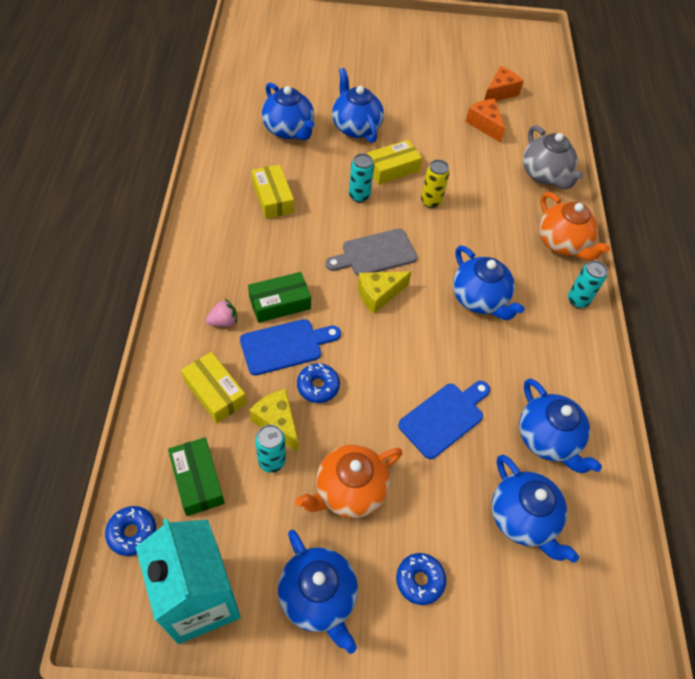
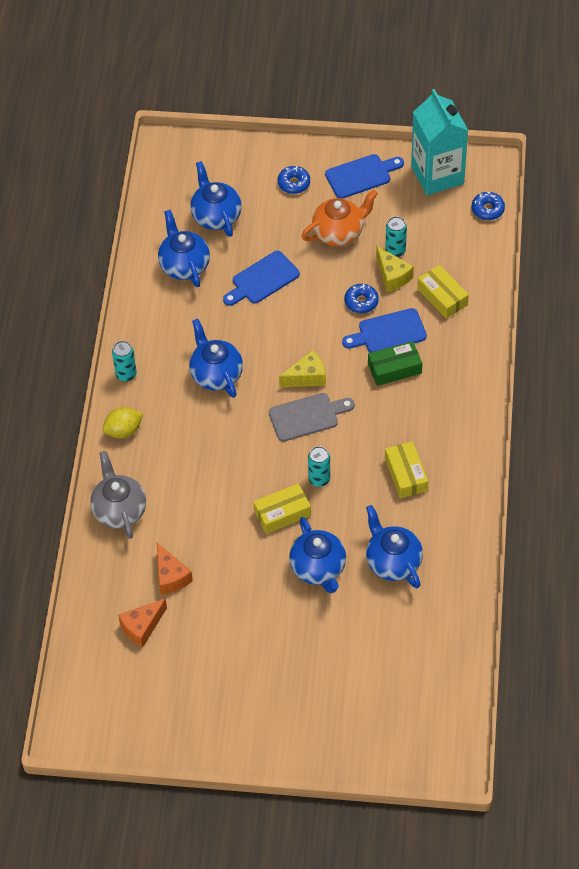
camera: 170 degrees left, 0 degrees up
green box [168,437,225,516] -> none
pink strawberry [206,299,237,326] -> none
blue teapot [278,530,358,654] -> blue cutting board [325,154,404,199]
yellow can [421,160,450,208] -> none
orange teapot [539,192,610,261] -> yellow lemon [102,407,143,438]

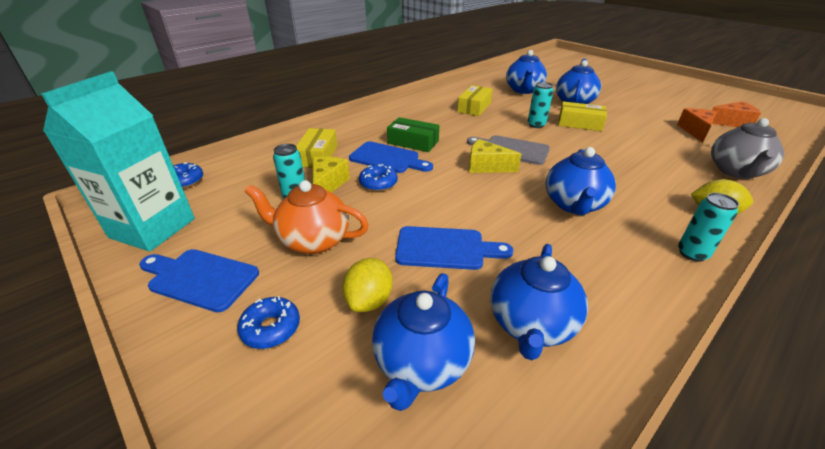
camera: 140 degrees left, 20 degrees down
none -> yellow lemon [342,258,393,312]

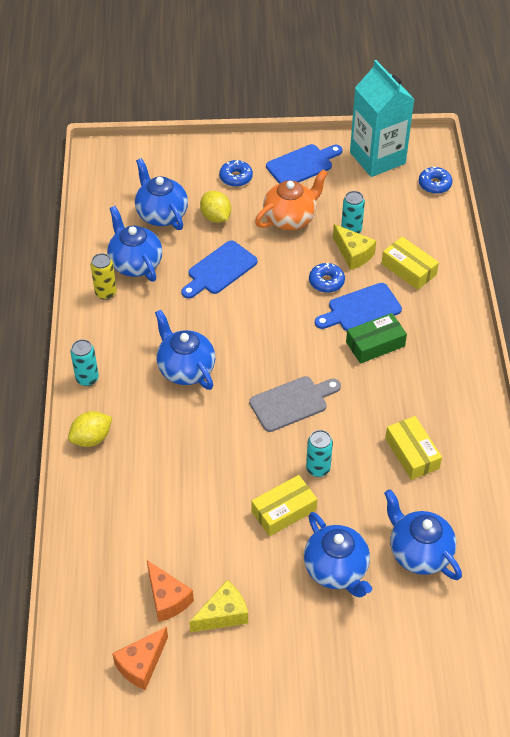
camera: 130 degrees right, 15 degrees up
yellow cheese [469,139,521,173] -> yellow cheese moved to [189,580,248,633]
grey teapot [711,118,784,179] -> none
none -> yellow can [91,253,117,300]

